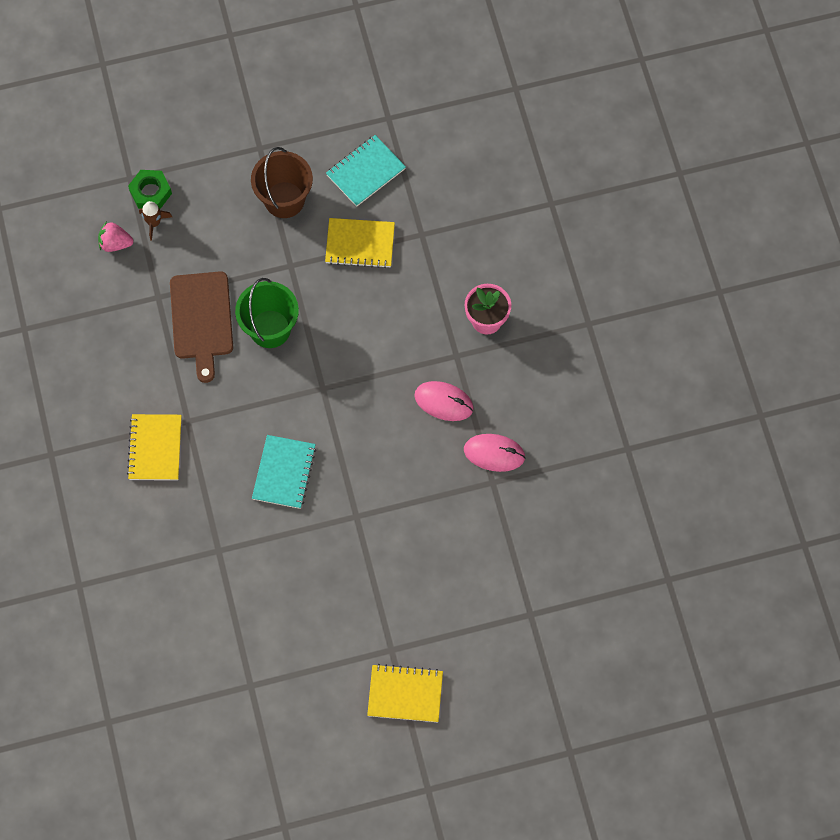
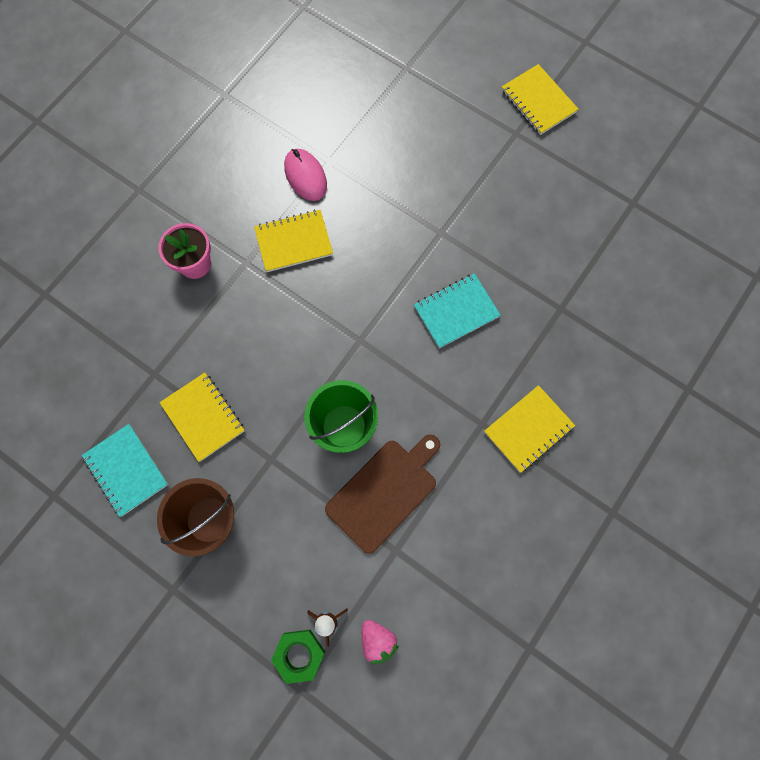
camera: 130 degrees left, 5 degrees up
turquoise notebook [326,135,406,207] -> turquoise notebook turned 45 degrees clockwise [82,424,168,517]
pink mouse [414,381,474,421] -> yellow notebook [254,210,333,272]

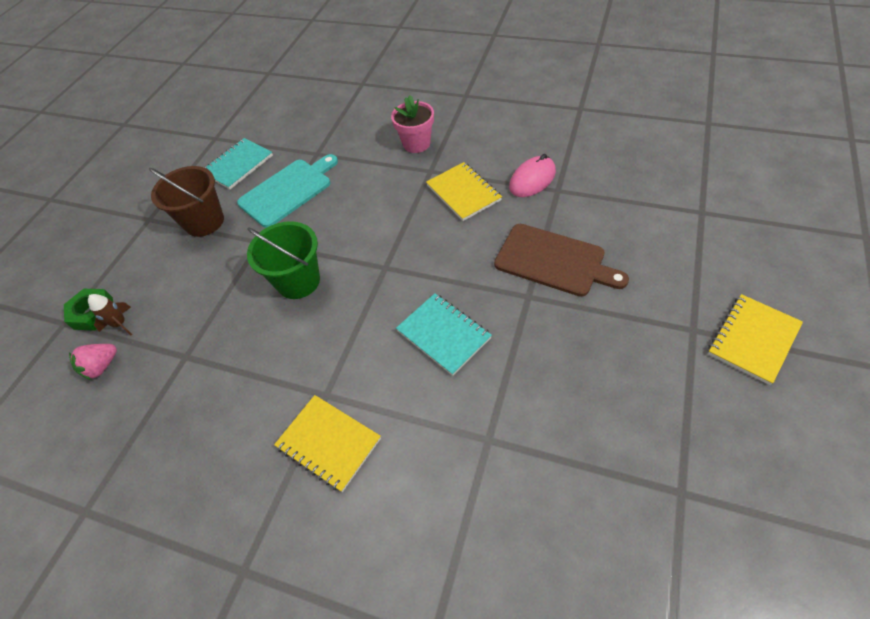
camera: 80 degrees right, 20 degrees down
yellow notebook [159,372,244,462] -> turquoise cutting board [237,154,338,228]
brown cutting board [325,435,440,554] -> brown cutting board moved to [494,224,629,297]

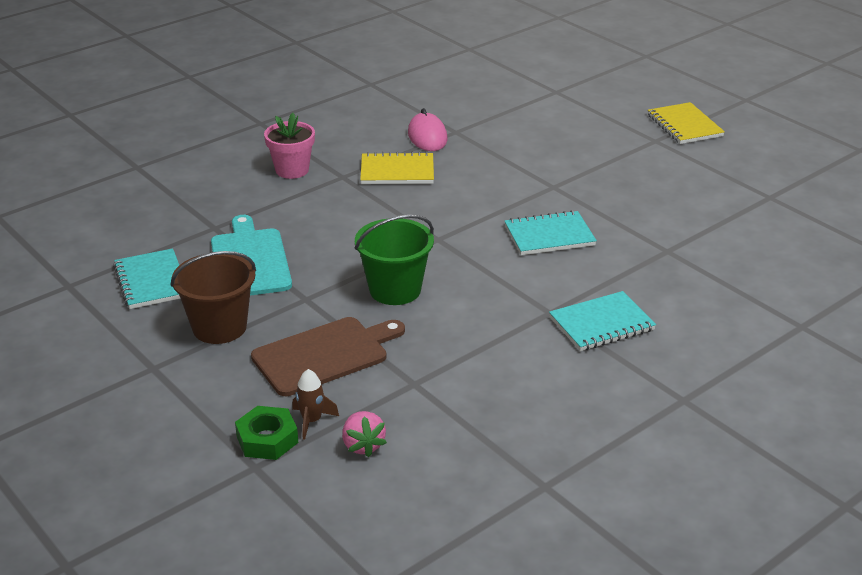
camera: 65 degrees left, 20 degrees down
yellow notebook [274,395,381,492] -> turquoise notebook [549,291,656,351]
brown cutting board [494,224,629,297] -> brown cutting board moved to [251,317,405,396]

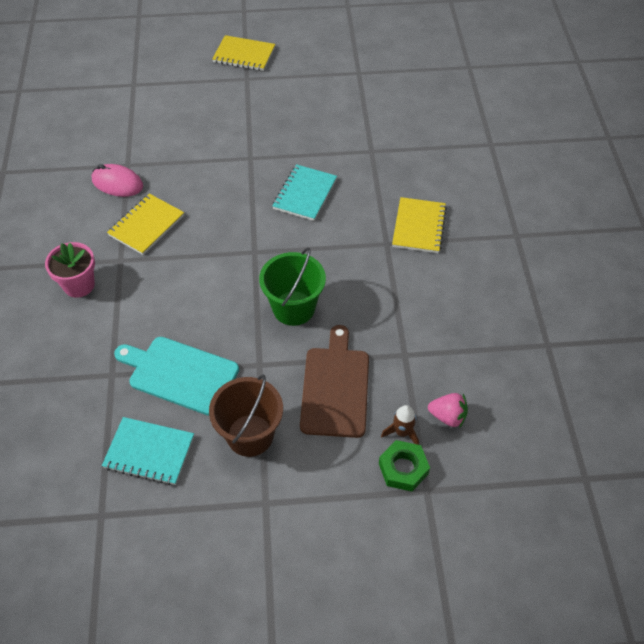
camera: 55 degrees left, 20 degrees up
turquoise notebook [549,291,656,351] -> yellow notebook [392,197,447,253]

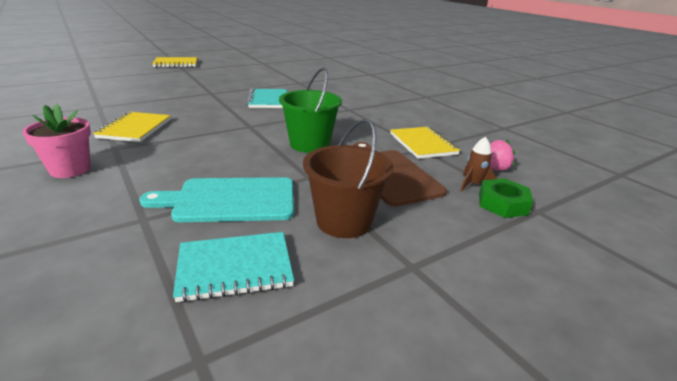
camera: 30 degrees left, 25 degrees down
pink mouse [92,164,143,197] -> none
yellow notebook [392,197,447,253] -> yellow notebook moved to [390,127,460,159]

